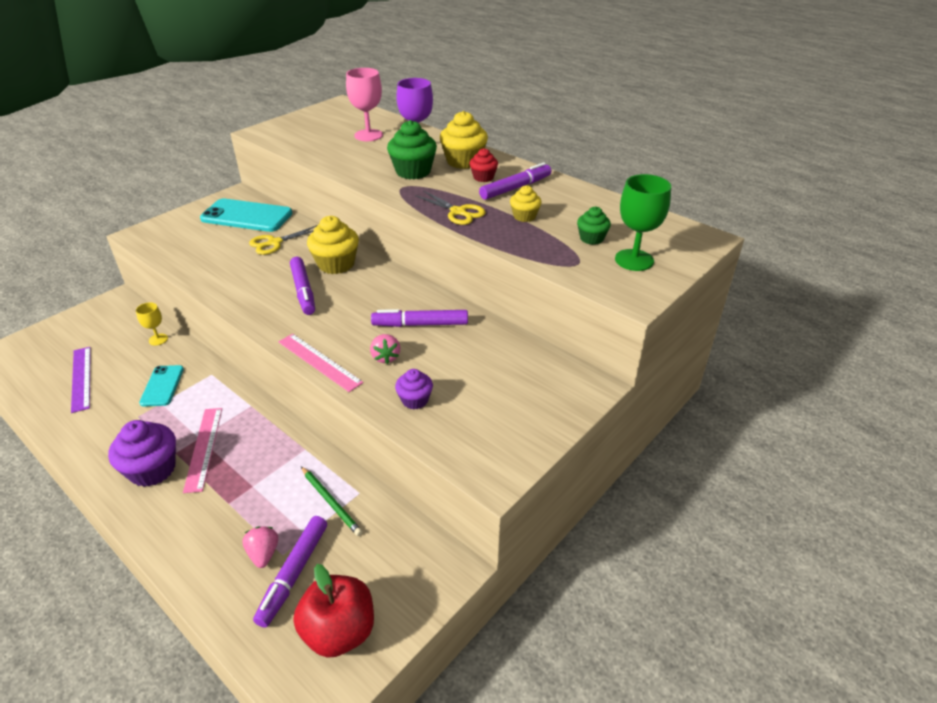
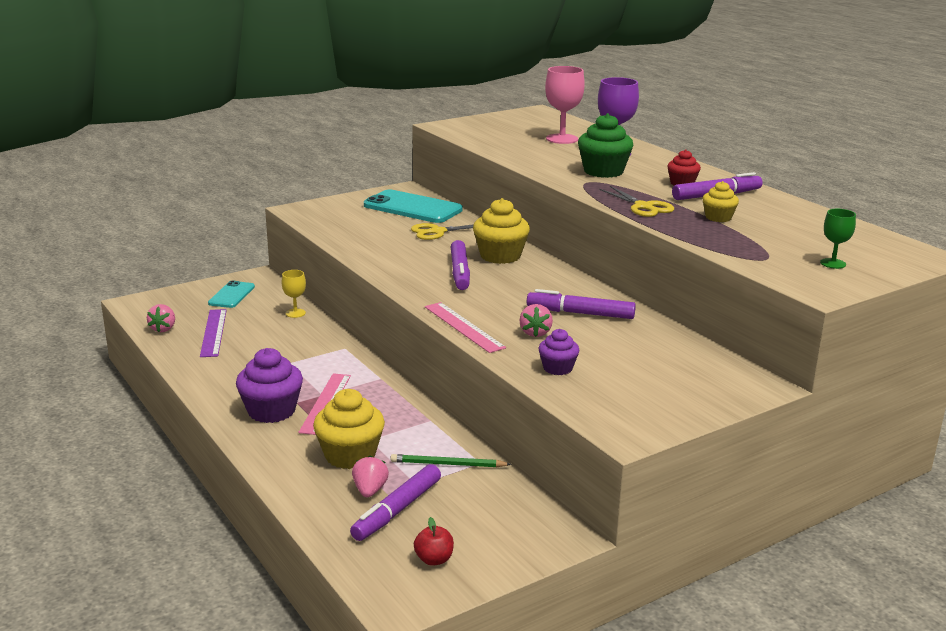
camera: 15 degrees right, 15 degrees down
turquoise phone [139,365,184,407] -> turquoise phone moved to [208,281,255,308]
red apple [293,564,374,658] -> red apple [414,517,454,566], size x0.49
green pencil [301,466,362,536] -> green pencil turned 120 degrees clockwise [390,454,512,467]
yellow cupcake [440,111,488,169] -> yellow cupcake moved to [313,389,385,469]
green cupcake [577,207,611,245] -> none
green goblet [615,174,671,271] -> green goblet [820,209,856,269], size x0.57
none -> pink strawberry [147,304,175,332]

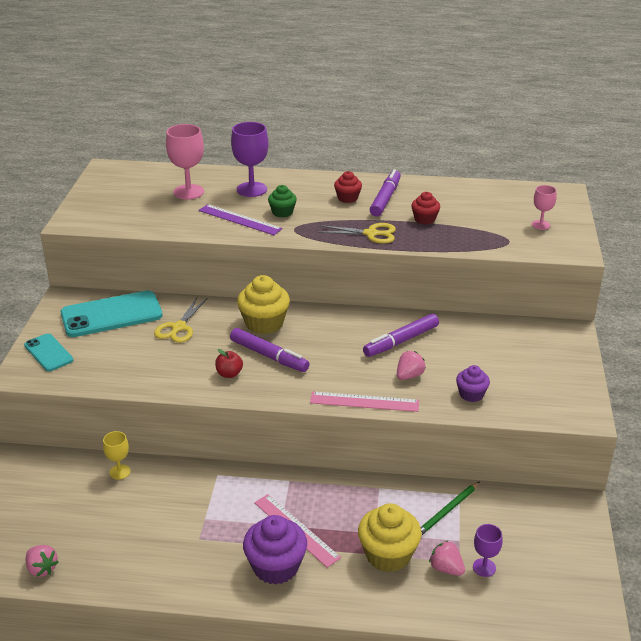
camera: 50 degrees left, 10 degrees up
purple ruler [200,309,227,357] -> purple ruler moved to [199,204,283,235]
turquoise phone [208,281,255,308] -> turquoise phone moved to [24,334,73,371]
purple marker [350,464,441,541] -> purple goblet [473,524,503,577]
red apple [414,517,454,566] -> red apple moved to [215,349,243,378]
pink strawberry [520,304,553,337] -> pink strawberry turned 90 degrees counterclockwise [397,351,426,380]
green cupcake [578,113,633,178] -> green cupcake [268,185,297,217], size x0.58
yellow cupcake [702,181,739,222] -> red cupcake [411,192,440,225]
green goblet [820,209,856,269] -> pink goblet [532,185,557,230]

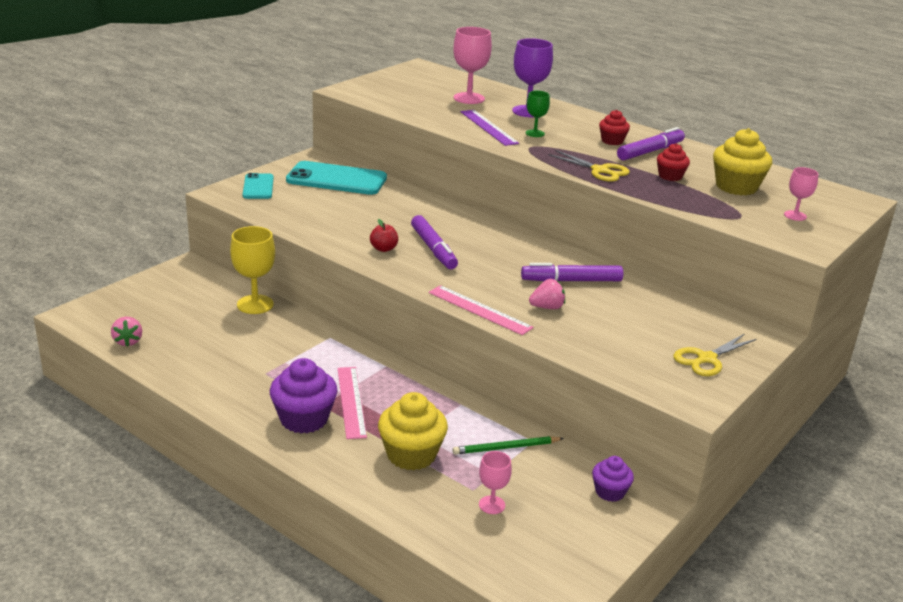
camera: 30 degrees right, 5 degrees down
yellow goblet [103,431,130,480] -> yellow goblet [230,226,275,314], size x1.77
yellow scissors [154,298,207,343] -> yellow scissors moved to [673,333,756,376]
yellow cupcake [237,275,290,334] -> yellow cupcake moved to [713,128,772,195]
green cupcake [268,185,297,217] -> green goblet [526,91,550,137]
pink strawberry [429,540,465,576] -> none
purple cupcake [456,365,490,402] -> purple cupcake moved to [592,456,634,502]
purple goblet [473,524,503,577] -> pink goblet [479,451,512,514]

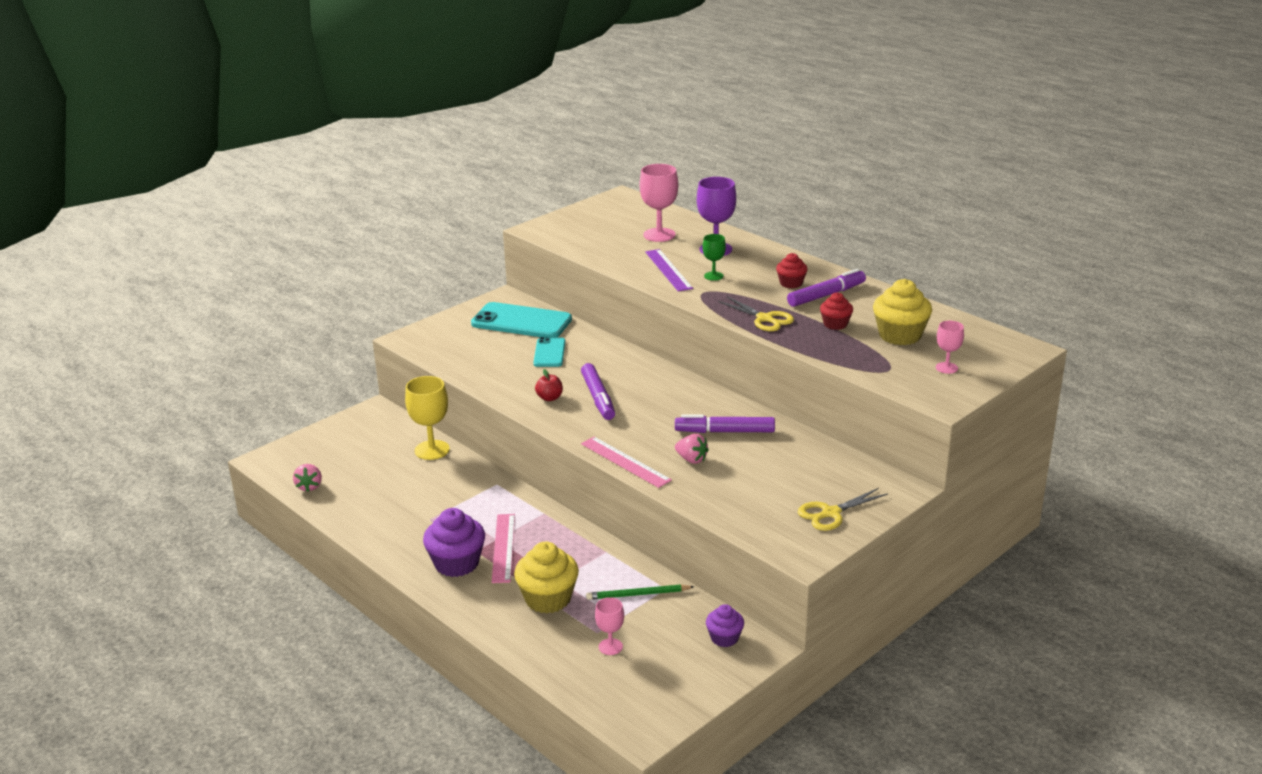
camera: 10 degrees right, 0 degrees up
turquoise phone [243,173,274,199] -> turquoise phone moved to [533,337,566,367]
pink strawberry [529,279,565,309] -> pink strawberry turned 45 degrees clockwise [675,434,709,464]

